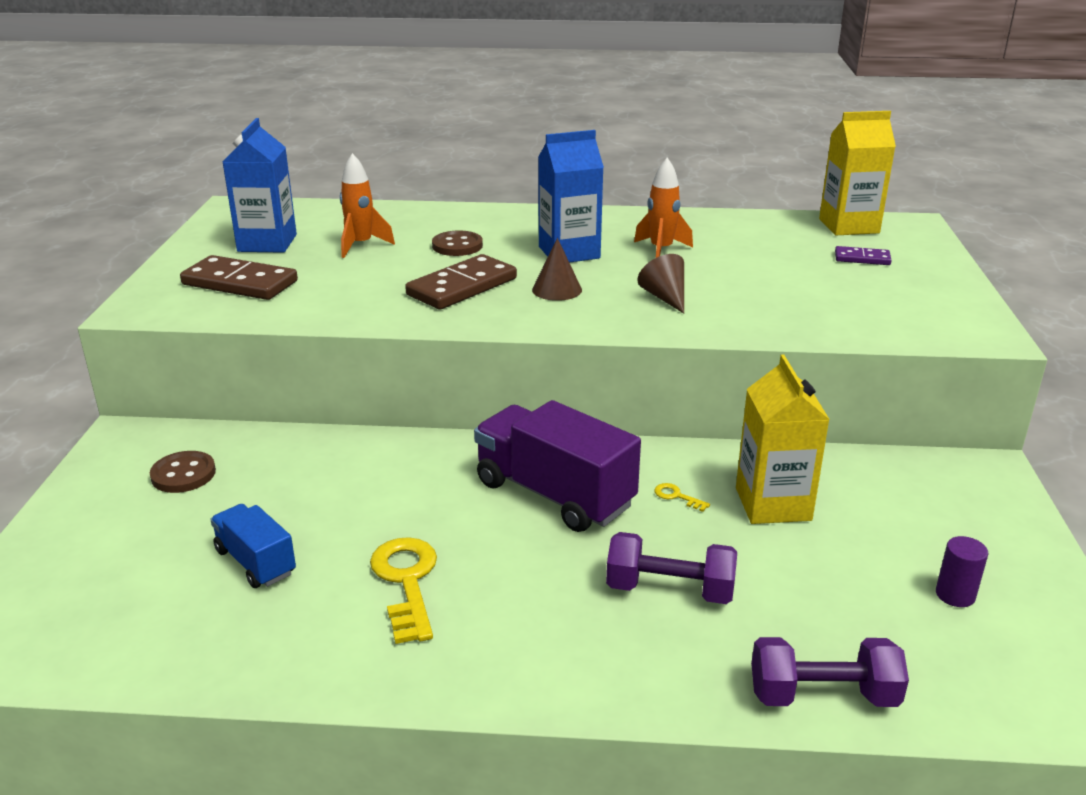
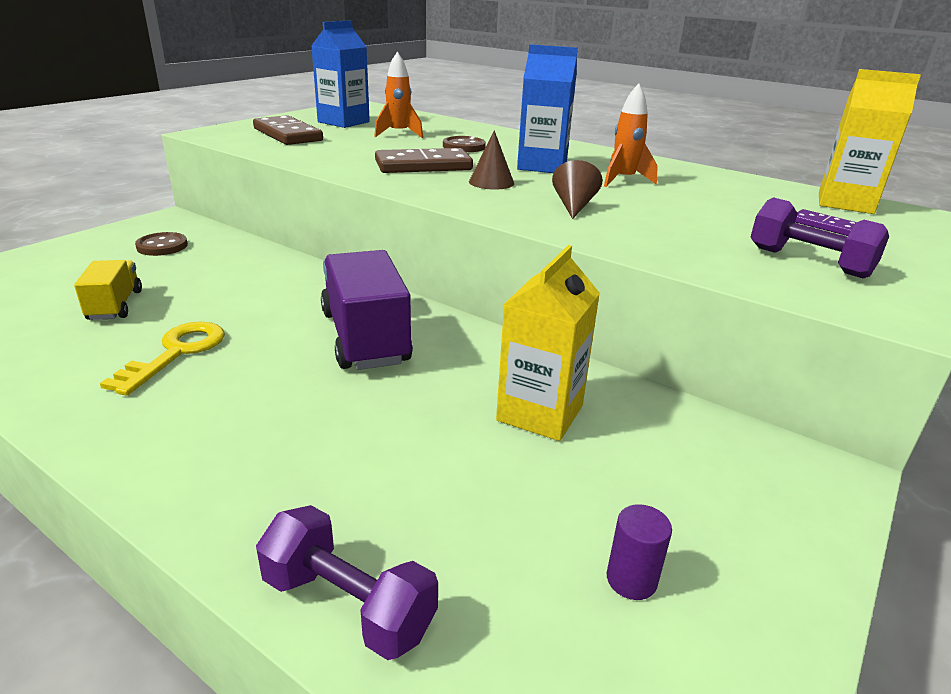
camera: 30 degrees right, 0 degrees up
blue truck [210,504,296,588] -> yellow truck [74,260,142,320]
purple dumbbell [606,532,737,604] -> purple dumbbell moved to [750,197,889,278]
yellow key [654,483,710,512] -> none

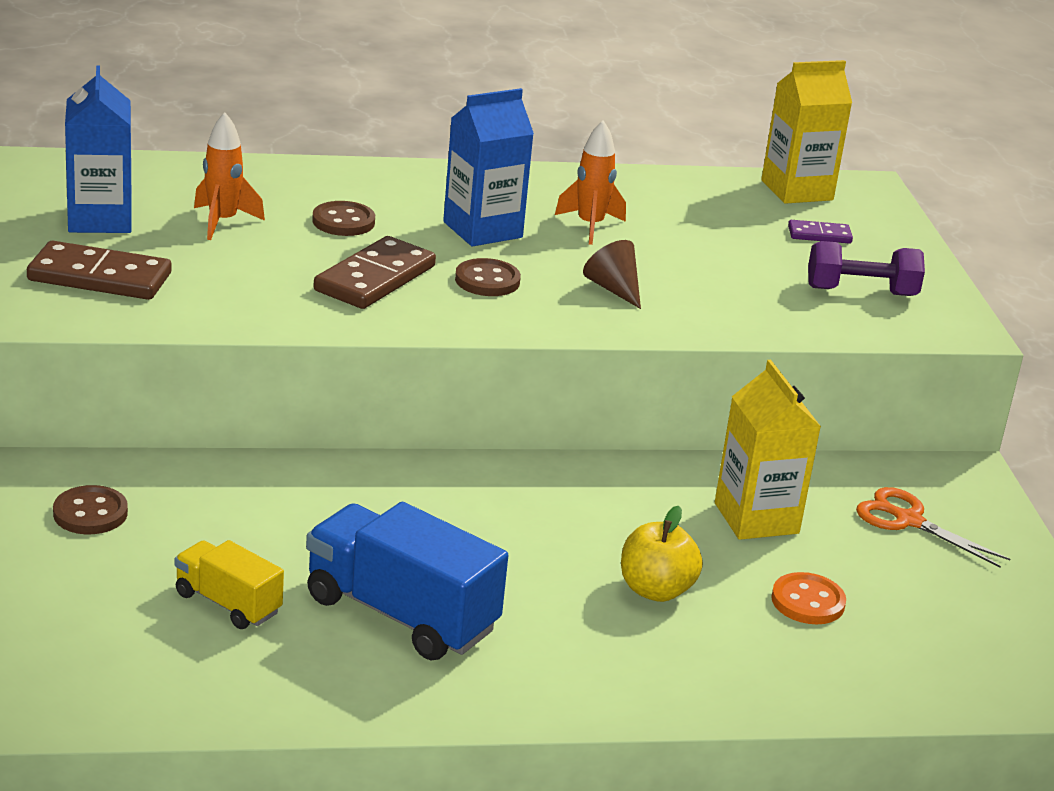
camera: 45 degrees left, 0 degrees up
yellow key [100,322,225,396] -> blue truck [306,502,508,660]
purple dumbbell [256,505,438,660] -> none
purple truck [321,250,413,370] -> none
brown cone [469,130,514,190] -> brown button [455,258,521,296]
purple cylinder [607,504,672,600] -> none
none -> yellow apple [621,506,703,602]
none -> orange button [771,572,846,624]
none -> orange scissors [856,487,1010,567]

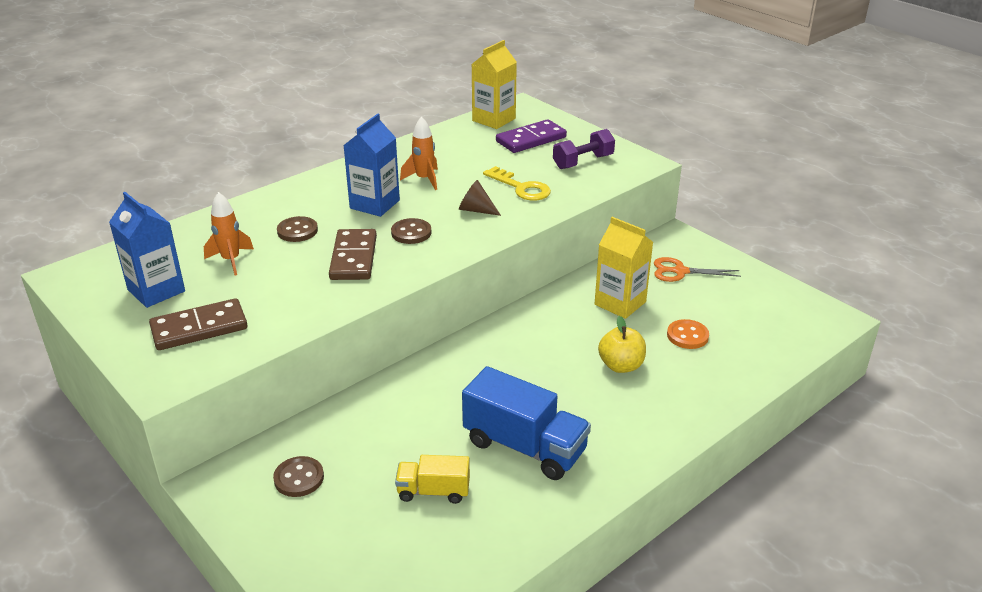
camera: 30 degrees left, 5 degrees up
blue truck [306,502,508,660] -> blue truck turned 150 degrees counterclockwise [462,366,591,480]
purple domino [788,220,853,244] -> purple domino [496,119,567,153], size x1.89
none -> yellow key [483,166,551,201]

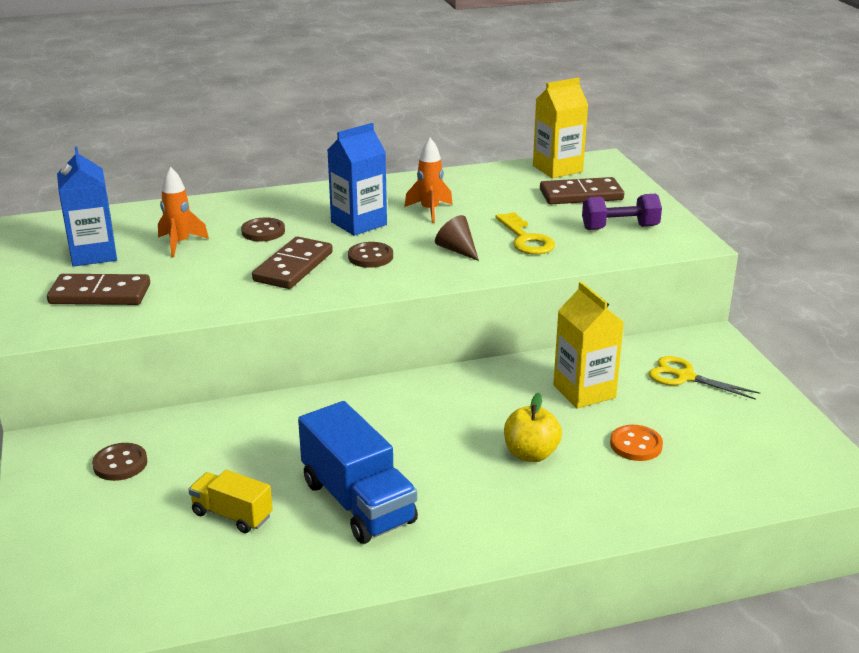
camera: 25 degrees right, 5 degrees down
purple domino [496,119,567,153] -> brown domino [540,177,624,204]
orange scissors [654,257,741,282] -> yellow scissors [649,356,760,400]

